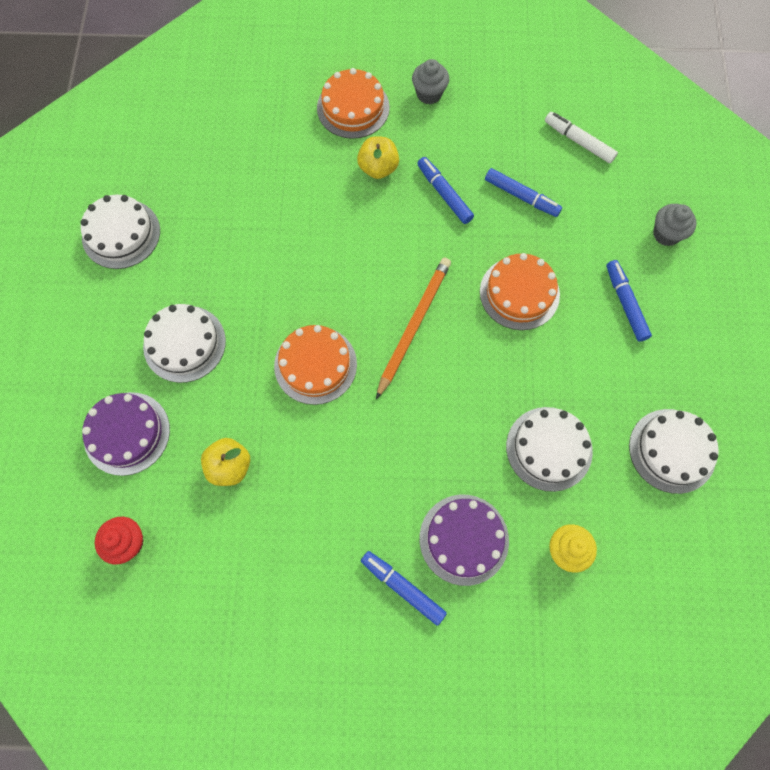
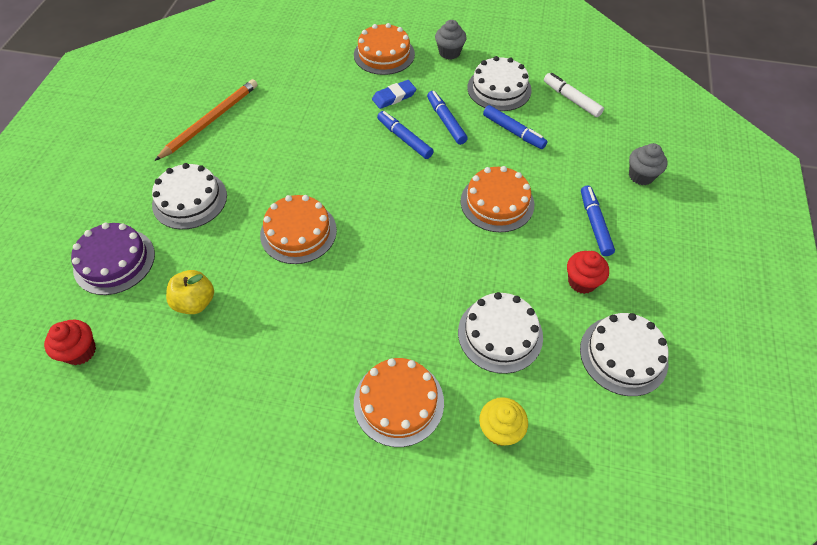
camera: 10 degrees right, 15 degrees down
white cake [81,195,160,269] -> white cake moved to [467,56,532,111]
yellow apple [357,136,399,179] -> blue eraser [372,80,416,109]
blue marker [361,551,447,626] -> blue marker moved to [377,111,434,159]
orange pencil [376,258,451,399] -> orange pencil moved to [154,79,258,161]
purple cake [420,495,509,586] -> orange cake [354,358,444,447]
none -> red cupcake [567,251,609,294]

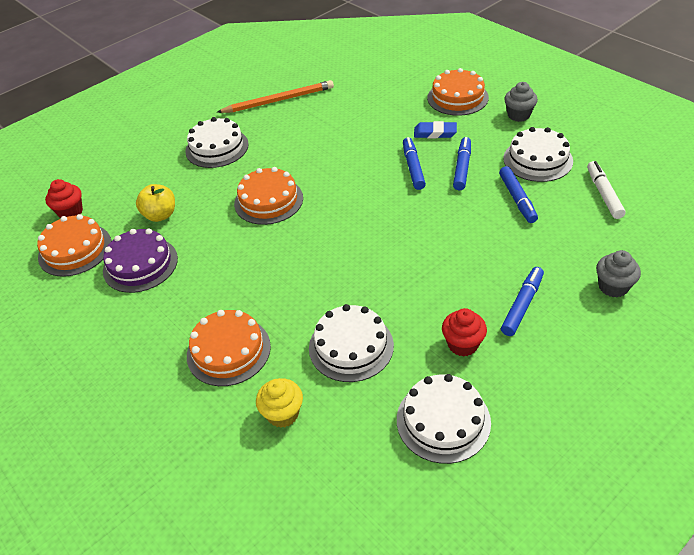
camera: 40 degrees right, 10 degrees down
purple cake [71,223,155,295] -> purple cake moved to [103,229,178,293]
orange cake [461,166,534,233] -> orange cake moved to [37,214,111,277]

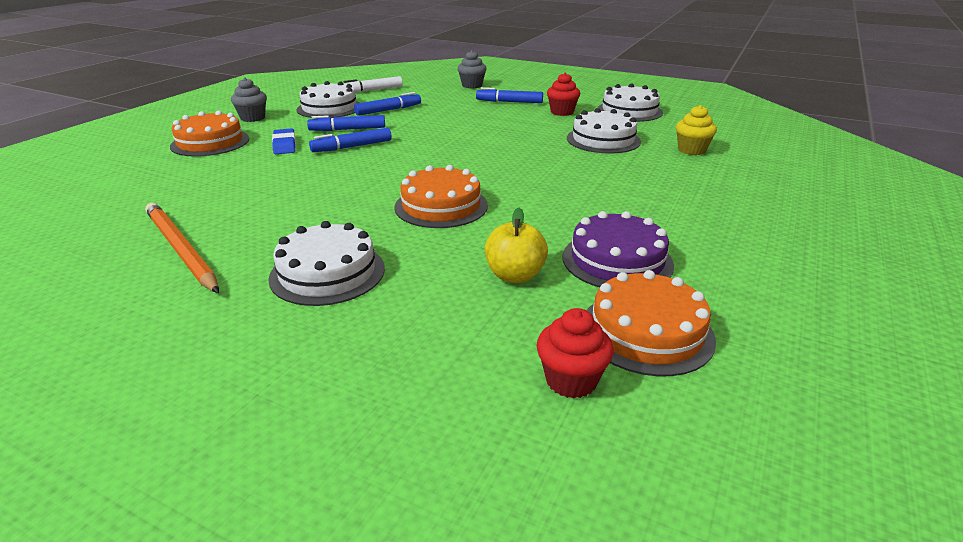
camera: 115 degrees left, 15 degrees down
orange cake [187,310,271,386] -> none

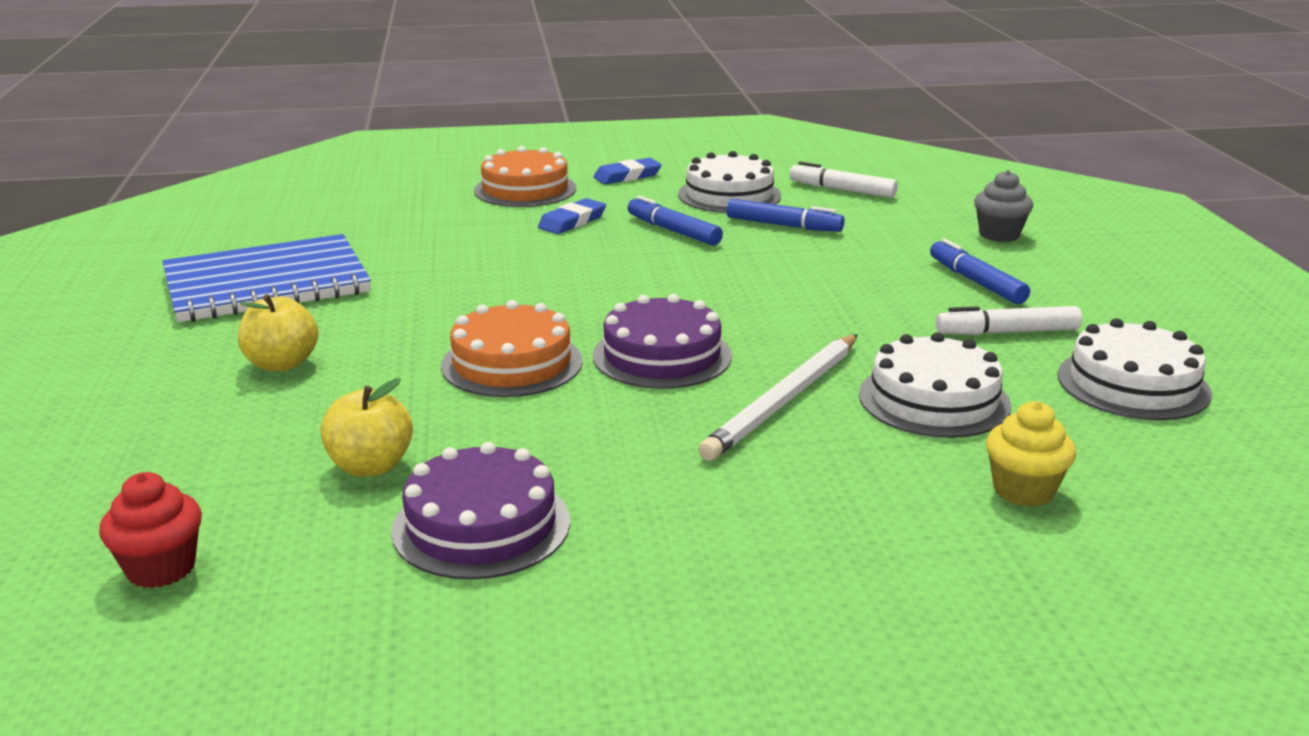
camera: 55 degrees right, 5 degrees down
orange pencil [145,203,219,293] -> blue notebook [162,234,371,322]
grey cupcake [231,78,267,122] -> blue eraser [593,158,662,184]
white cake [268,221,385,306] -> yellow apple [238,294,319,371]
blue marker [309,128,392,152] -> none
red cupcake [547,73,580,116] -> white marker [936,306,1082,335]
orange cake [586,270,716,376] -> none
none -> purple cake [593,294,732,389]
none -> white pencil [698,334,858,461]

